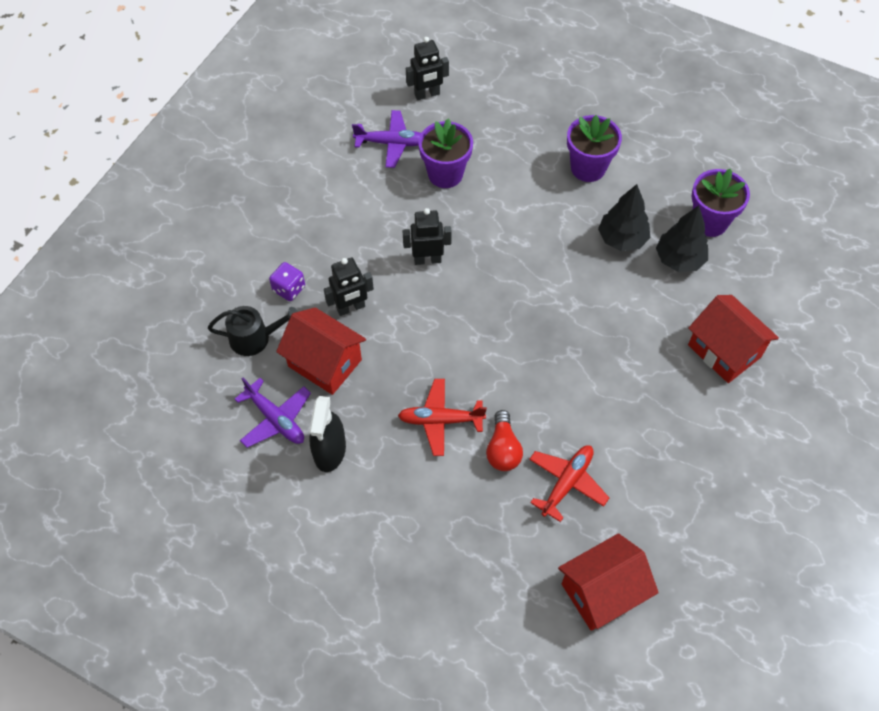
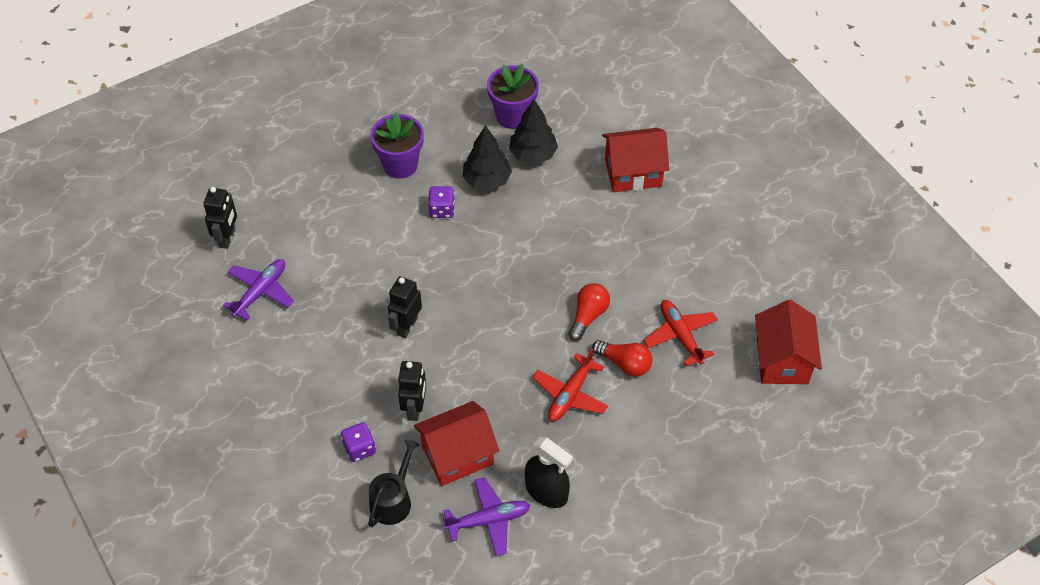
camera: 60 degrees left, 5 degrees down
purple flower pot [418,119,473,188] -> none
none -> purple dice [428,186,455,218]
none -> red light bulb [568,283,610,341]

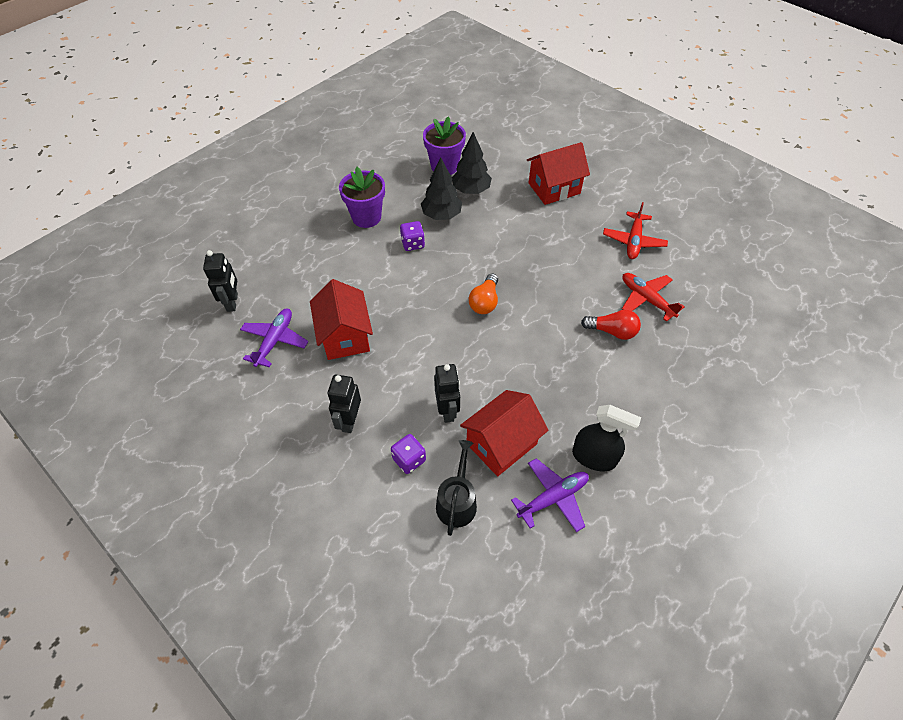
camera: 15 degrees left, 0 degrees up
black robot [388,276,422,338] -> black robot moved to [328,375,361,433]
red plane [533,348,608,421] -> red plane moved to [603,202,668,259]
red light bulb [568,283,610,341] -> none
red house [755,300,822,384] -> red house moved to [310,279,373,360]
none -> orange light bulb [469,273,498,314]

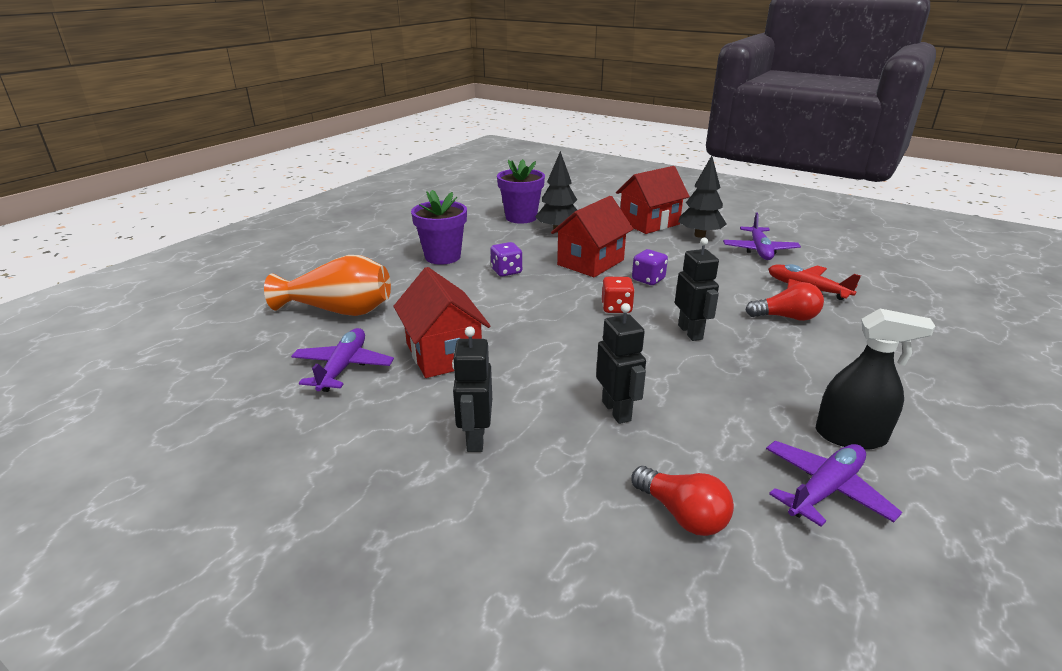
camera: 10 degrees left, 25 degrees down
black robot [203,250,238,312] -> black robot moved to [675,238,719,341]
purple dice [391,434,426,474] -> purple dice moved to [632,249,668,285]
black tree [421,158,462,220] -> black tree moved to [678,155,727,238]
black watering can [436,440,477,536] -> red light bulb [632,466,734,536]
red house [460,390,548,476] -> red house moved to [551,196,633,277]
orange light bulb [469,273,498,314] -> red dice [602,277,635,313]
red plane [603,202,668,259] -> purple plane [723,213,801,260]
none -> orange vase [264,255,391,316]

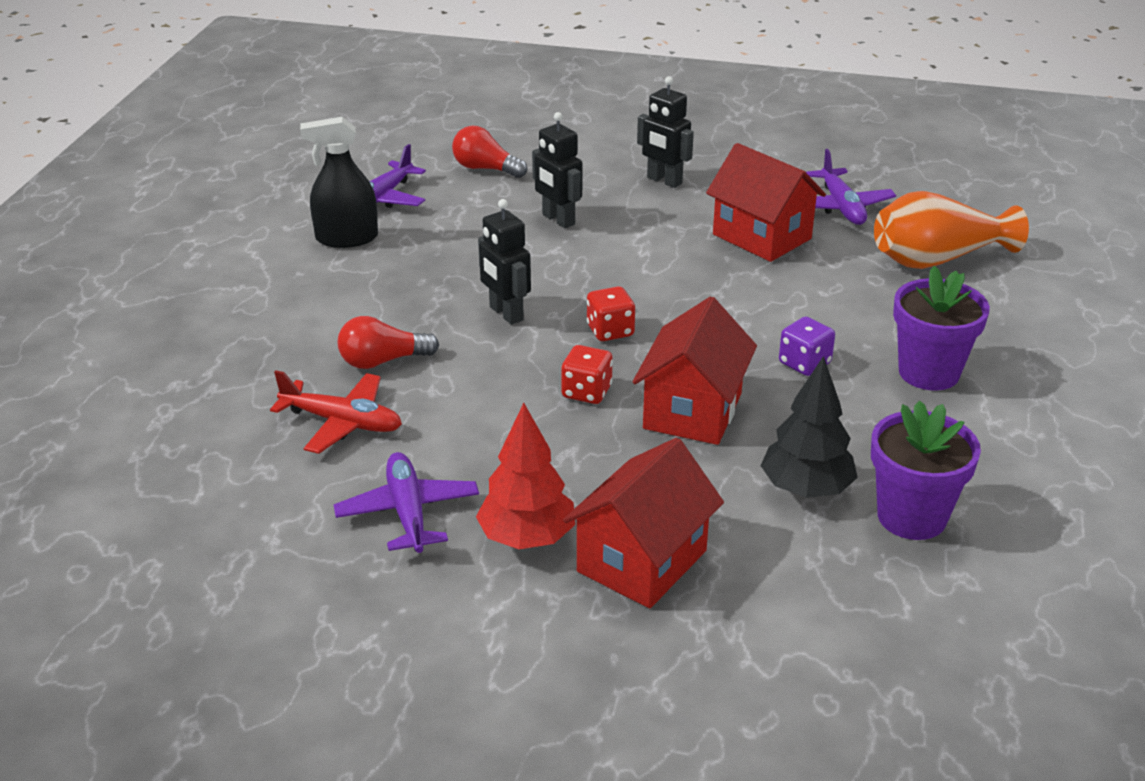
camera: 160 degrees right, 5 degrees up
black robot [452,326,492,452] -> black robot turned 150 degrees clockwise [637,76,694,188]
purple dice [632,249,668,285] -> red dice [561,345,613,404]
black tree [678,155,727,238] -> red tree [476,403,575,549]

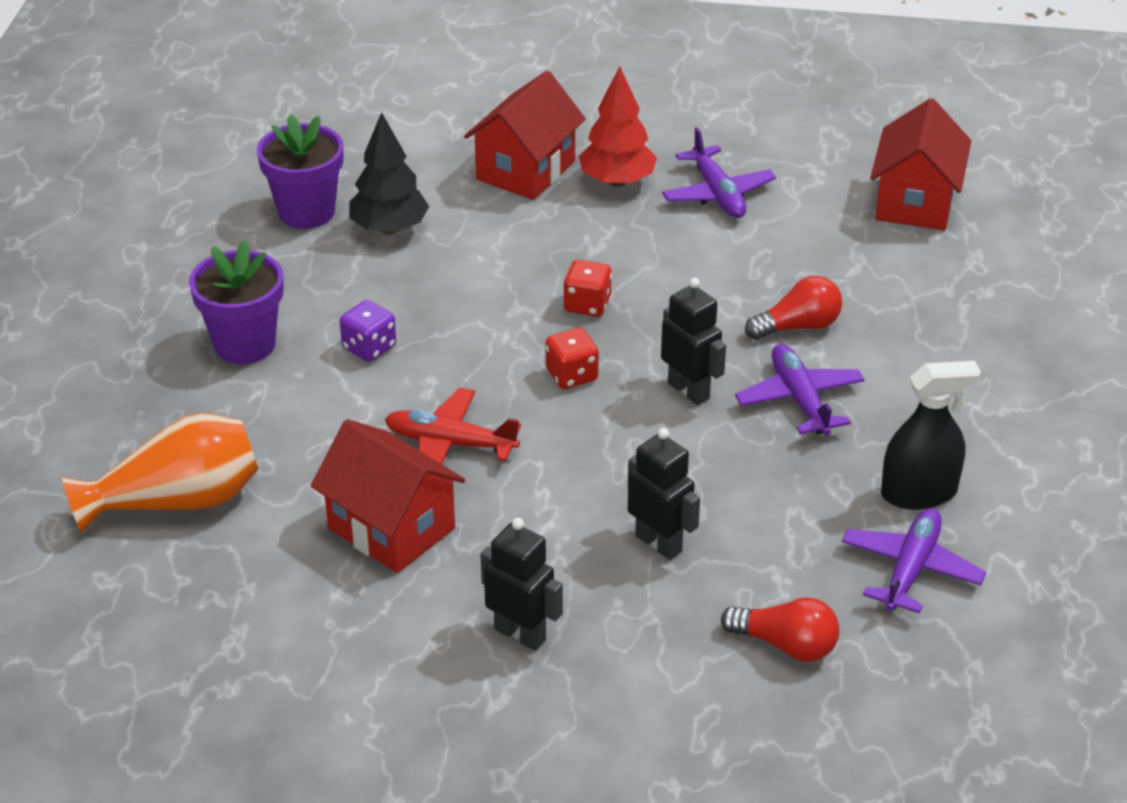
camera: 175 degrees right, 5 degrees up
red plane [270,370,402,454] -> red plane moved to [385,388,521,464]
red house [633,297,757,445] -> red house moved to [870,98,971,230]
purple plane [806,149,896,225] -> purple plane moved to [735,344,865,435]

